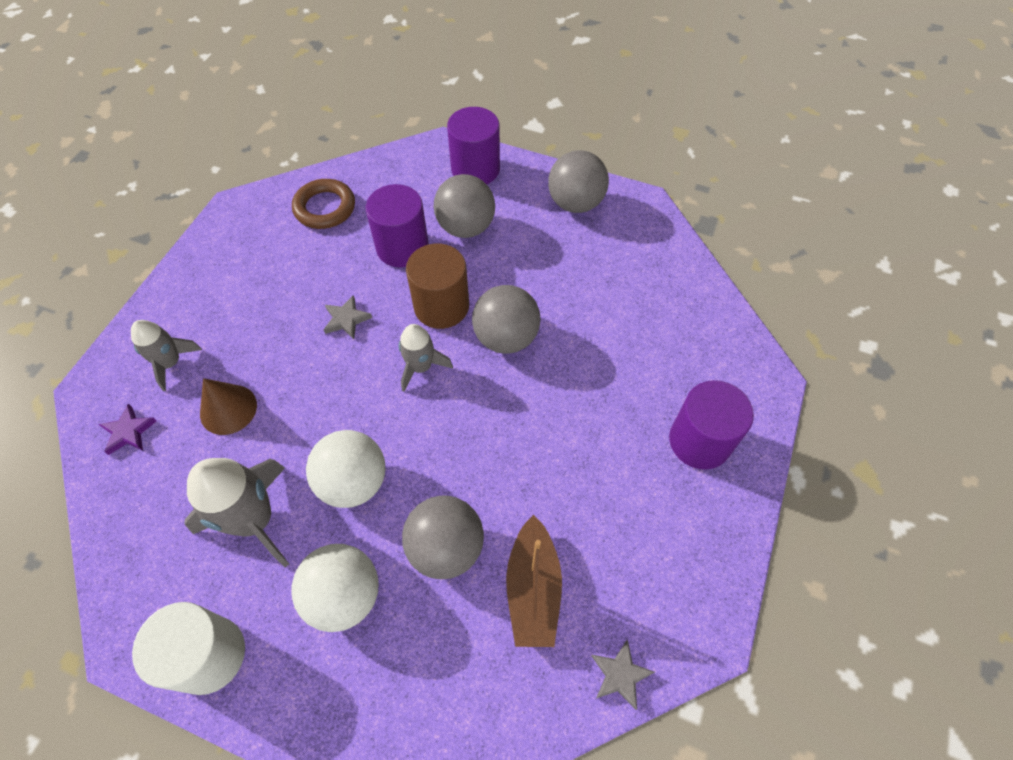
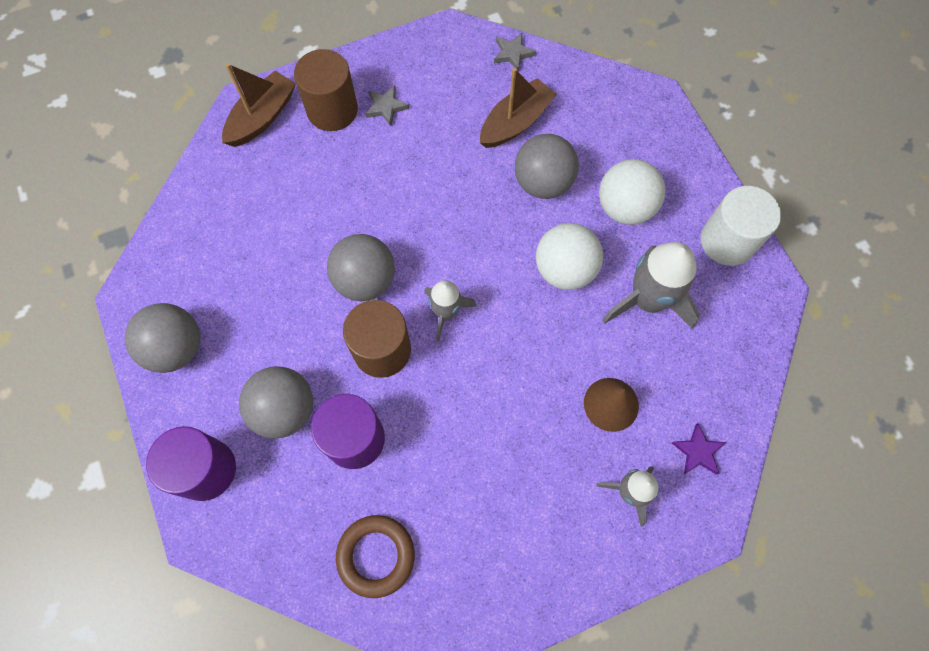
camera: 135 degrees left, 10 degrees up
grey star [323,295,372,339] -> grey star moved to [365,85,410,126]
purple cylinder [669,380,754,470] -> brown cylinder [294,49,358,131]
none -> brown boat [222,63,296,147]

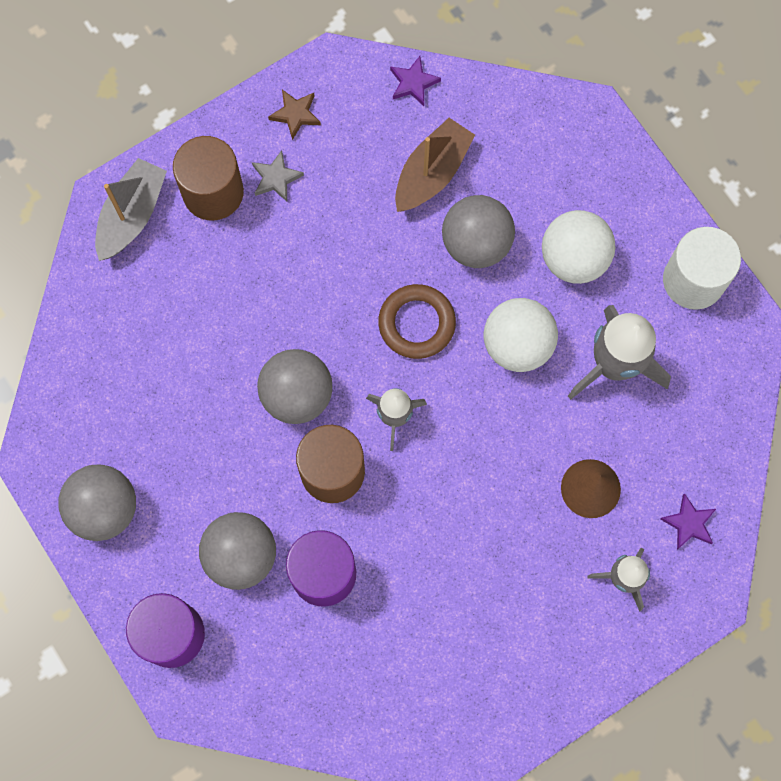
camera: 10 degrees left, 5 degrees up
brown boat [222,63,296,147] -> grey boat [95,158,167,261]
brown ring [336,515,415,598] -> brown ring moved to [378,284,456,359]
grey star [494,33,536,72] -> purple star [390,56,441,106]
none -> brown star [268,90,321,140]

